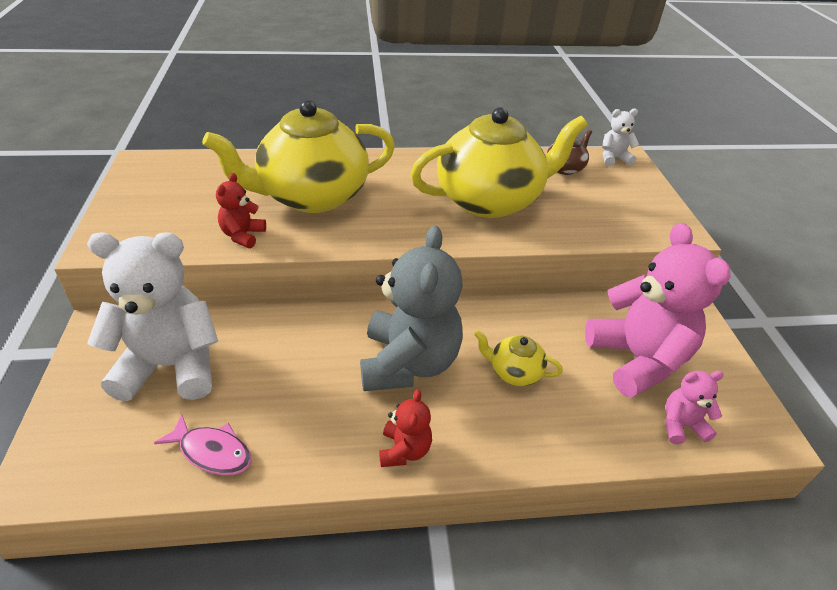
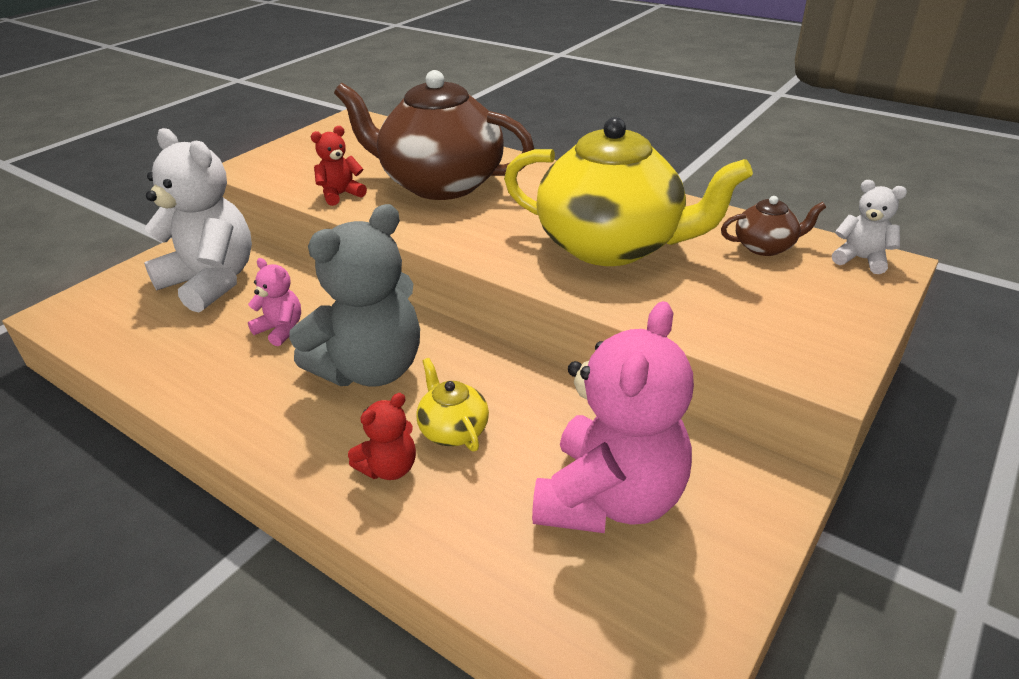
camera: 45 degrees right, 5 degrees down
pink fish [154,414,252,476] -> none
yellow teapot [202,100,395,213] -> brown teapot [334,70,535,200]
red teddy bear [379,389,432,467] -> red teddy bear moved to [348,393,416,480]
pink teddy bear [665,371,724,444] -> pink teddy bear moved to [248,258,301,346]

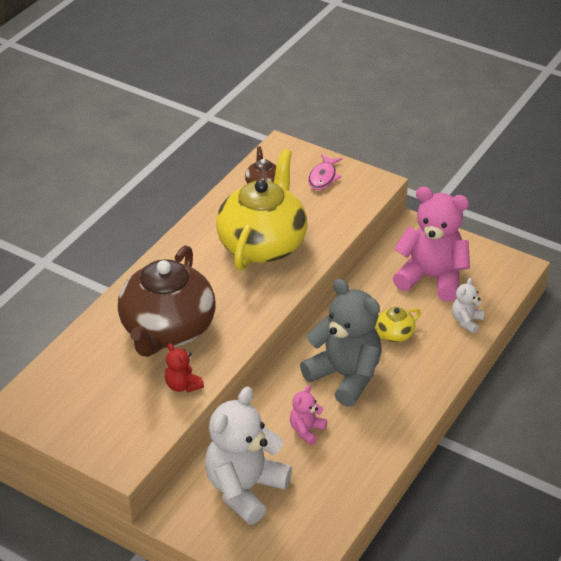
camera: 95 degrees left, 5 degrees up
red teddy bear [348,393,416,480] -> none
white teddy bear [832,180,907,274] -> white teddy bear moved to [452,278,485,333]
none -> pink fish [308,154,342,190]

